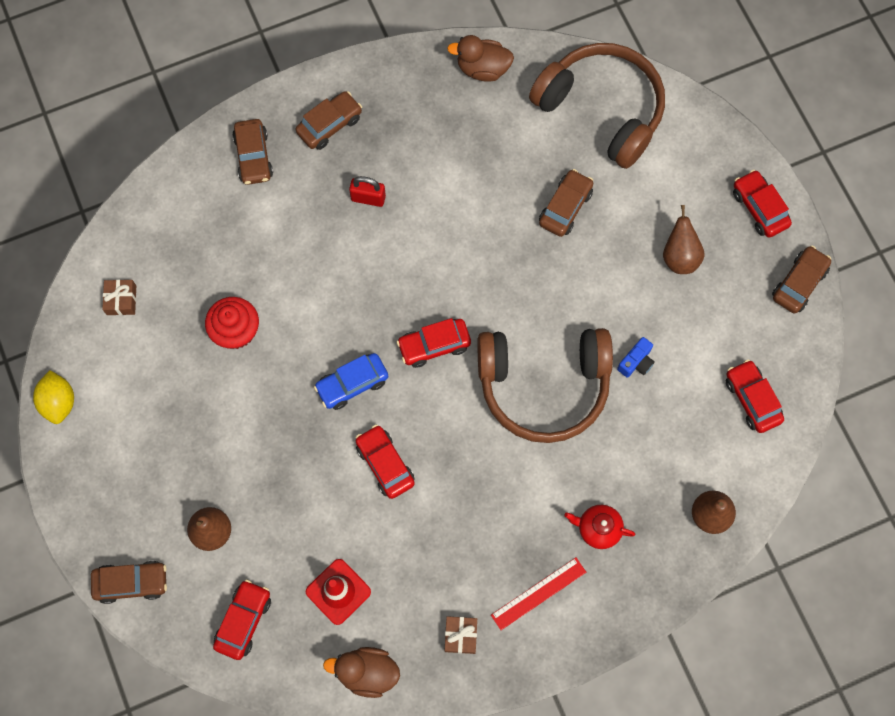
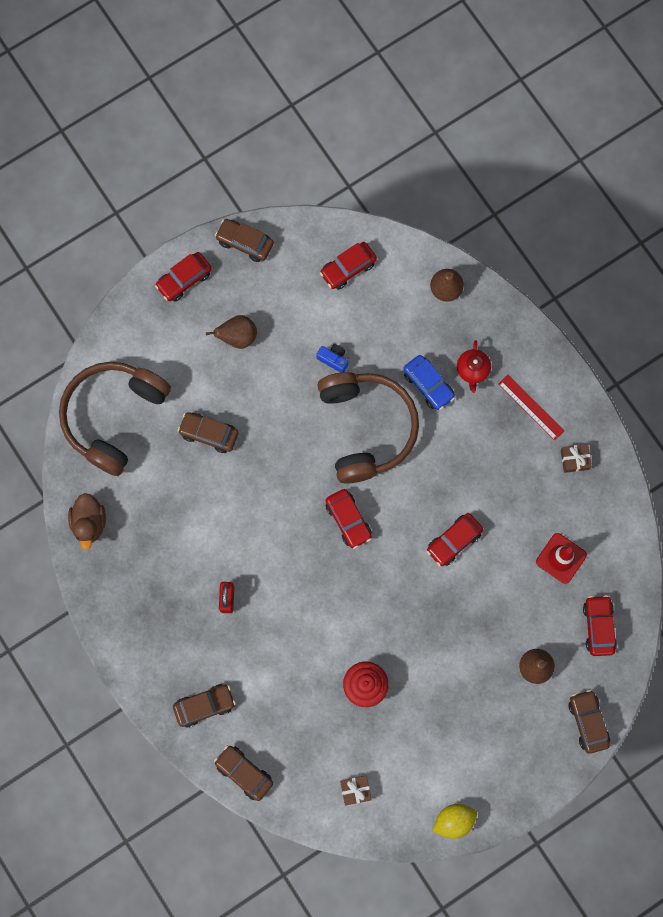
camera: 100 degrees left, 5 degrees up
red car [213,579,271,660] -> red car turned 75 degrees clockwise [583,595,617,656]
brown car [296,91,362,150] -> brown car moved to [214,745,273,801]
blue car [314,353,388,410] -> blue car moved to [403,355,455,410]
brown duck [323,647,400,698] -> none

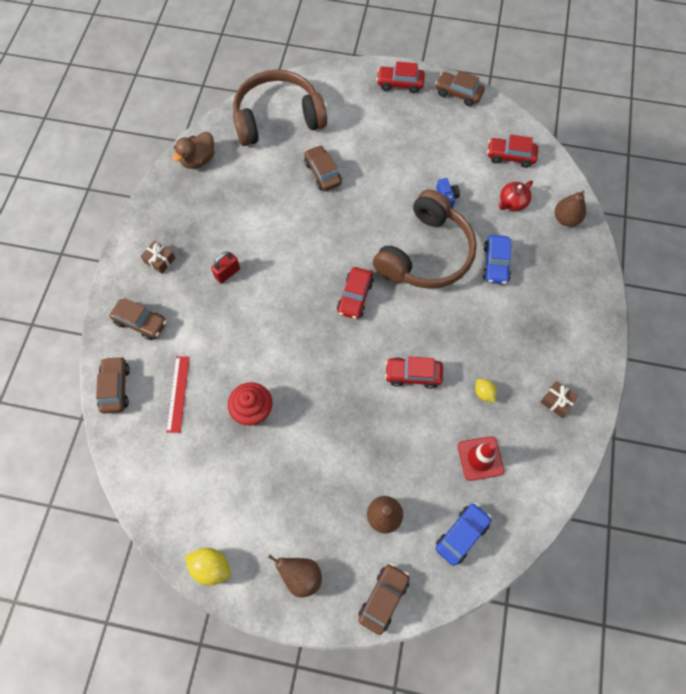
camera: 45 degrees right, 10 degrees down
brown pear [206,315,257,349] -> brown pear moved to [268,555,322,597]
brown car [215,219,274,262] -> brown car turned 45 degrees counterclockwise [435,71,485,106]
brown gift [340,776,372,806] -> brown gift moved to [141,241,175,274]
red teapot [457,340,491,393] -> red teapot moved to [499,180,533,211]
red ruler [498,375,564,440] -> red ruler moved to [166,356,190,433]
red car [583,595,617,656] -> blue car [436,503,492,566]
none -> yellow lemon [475,379,497,402]

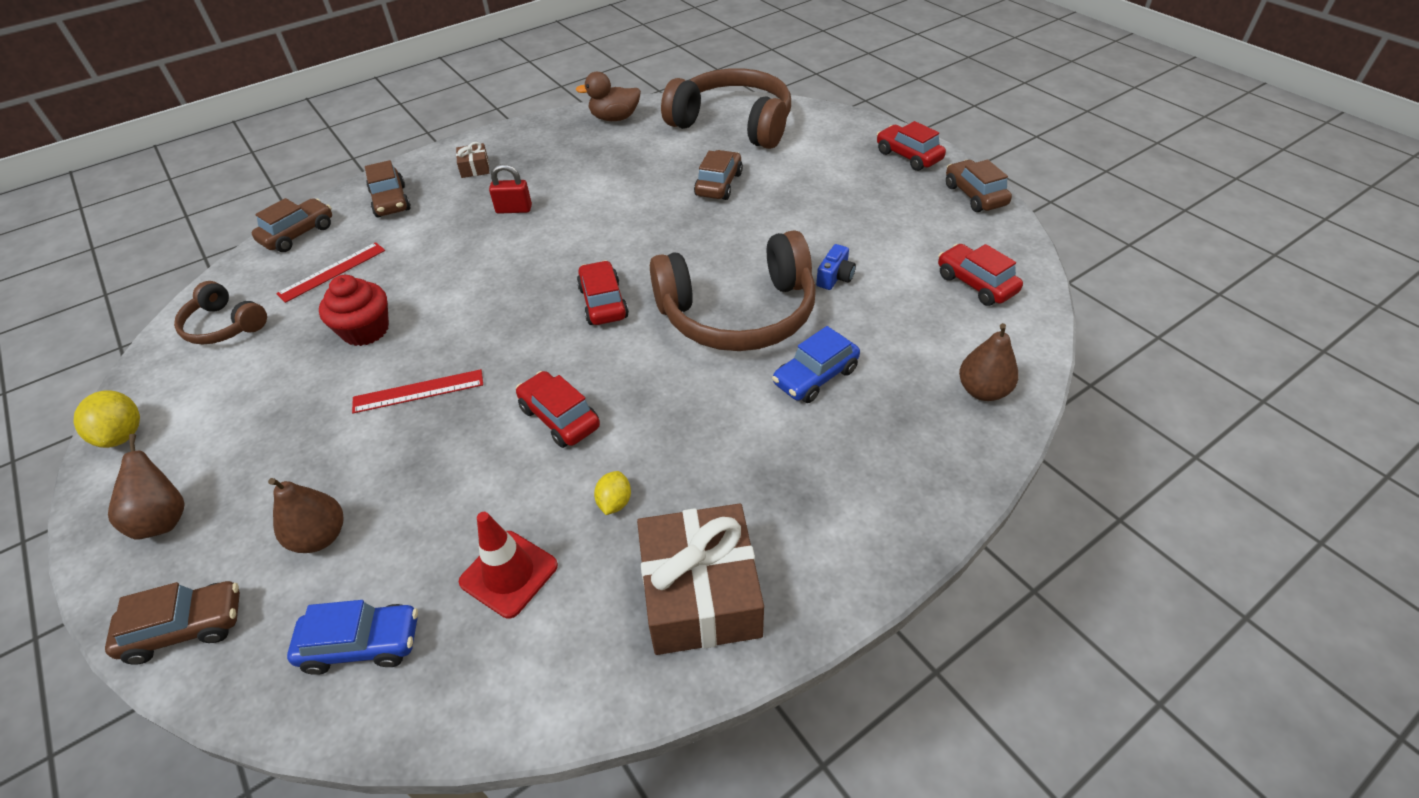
camera: 45 degrees right, 20 degrees down
red car [337,267,374,319] -> red car turned 105 degrees clockwise [577,260,629,325]
red teapot [499,180,533,211] -> none
brown gift [540,381,578,417] -> brown gift [637,503,764,655], size x2.24
none -> brown headphones [174,281,267,345]
none -> red ruler [352,369,483,413]

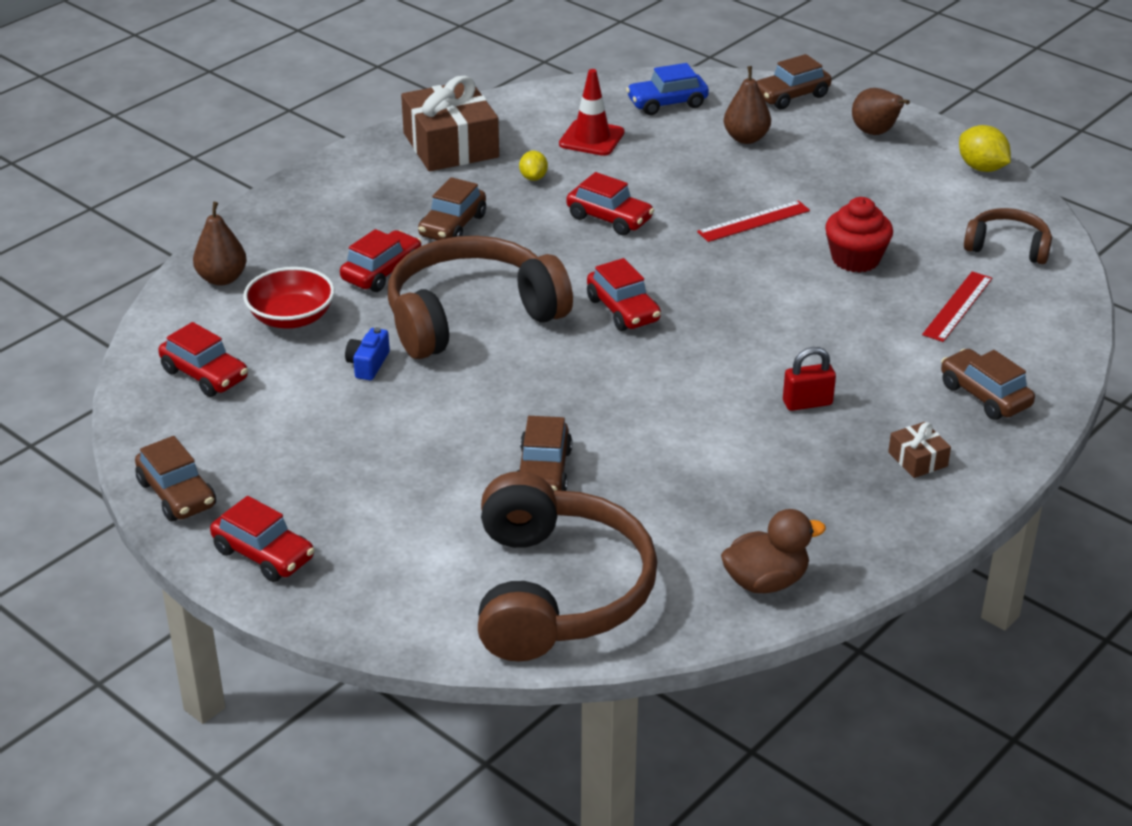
camera: 165 degrees right, 10 degrees down
brown car [252,198,332,252] -> brown car moved to [418,177,486,240]
brown headphones [661,68,791,149] -> brown headphones turned 105 degrees counterclockwise [478,471,657,661]
blue car [772,326,860,403] -> red car [340,229,422,292]
none -> red bowl [243,267,335,329]

